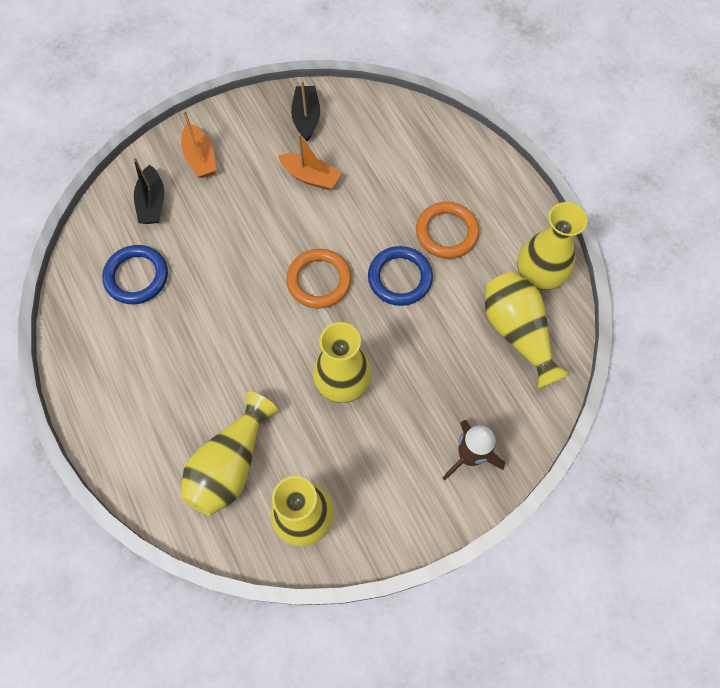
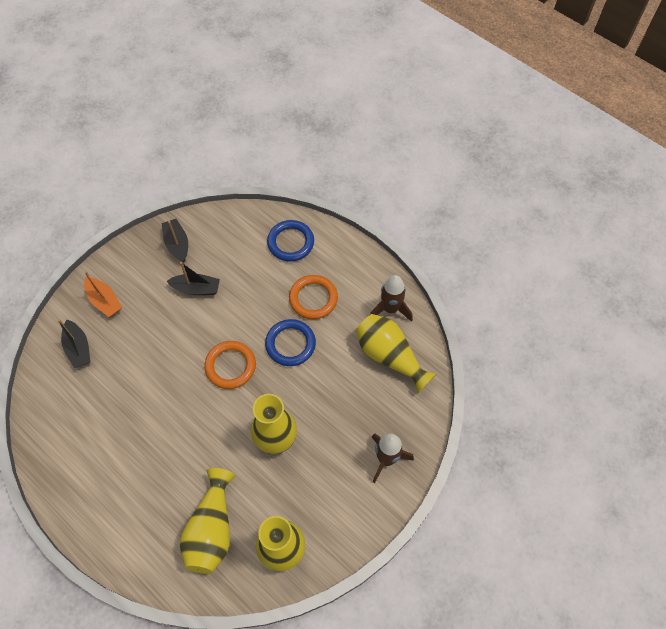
camera: 20 degrees left, 5 degrees down
blue ring [102,245,168,304] -> blue ring moved to [267,220,314,262]
orange boat [278,133,341,190] -> black boat [167,262,220,295]
yellow vase [517,202,587,290] -> brown rocket [370,275,413,322]

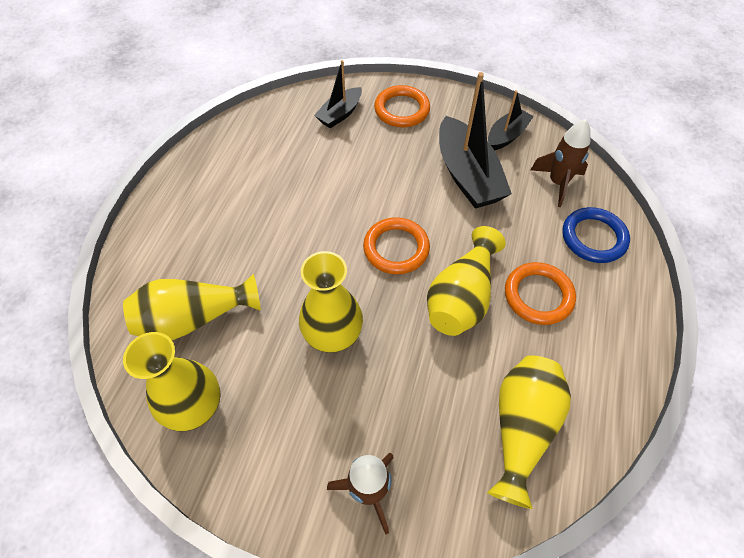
camera: 65 degrees right, 5 degrees down
orange boat [84,271,122,317] -> orange ring [374,85,430,127]
black boat [167,262,220,295] -> black boat [439,72,512,209], size x1.77
blue ring [265,319,316,366] -> yellow vase [427,226,506,336]
brown rocket [370,275,413,322] -> brown rocket moved to [531,119,591,207]

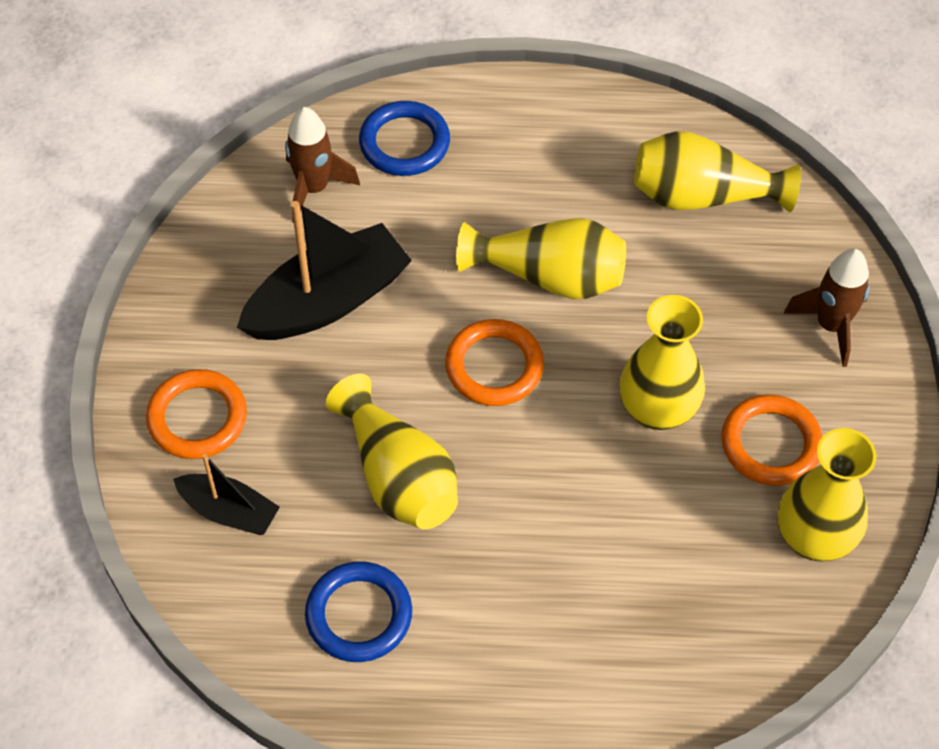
camera: 105 degrees left, 0 degrees up
yellow vase [123,274,261,340] -> yellow vase moved to [326,374,458,529]
black boat [488,90,534,151] -> none
orange ring [505,262,576,325] -> orange ring moved to [721,395,823,486]
none -> blue ring [305,561,412,662]

